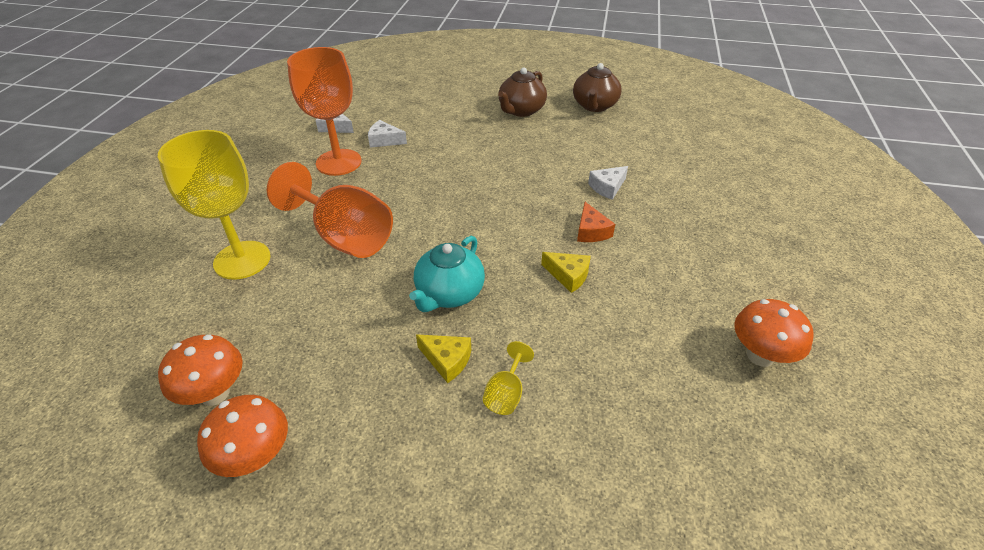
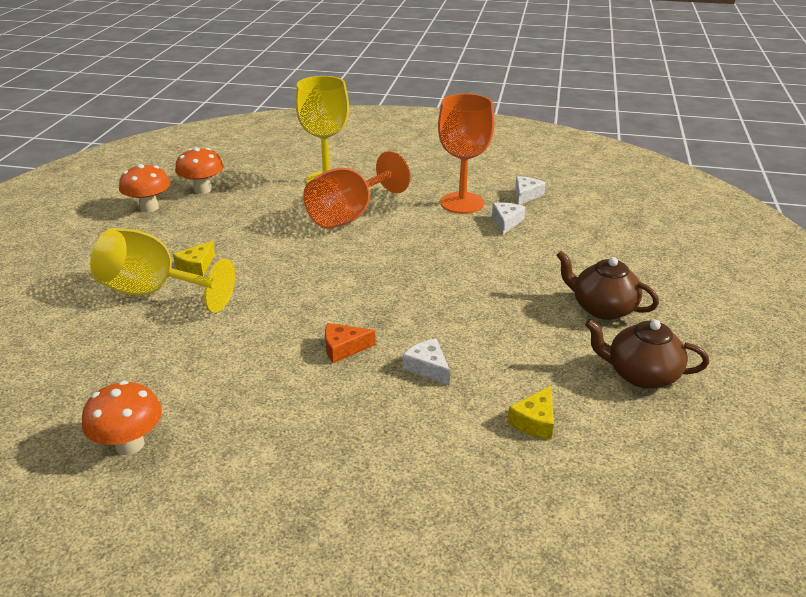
camera: 90 degrees right, 10 degrees down
turquoise teapot [409,236,485,312] -> none
yellow goblet [483,341,534,415] -> yellow goblet [90,228,235,313], size x2.30
yellow cheese [541,252,591,293] -> yellow cheese moved to [507,386,554,440]

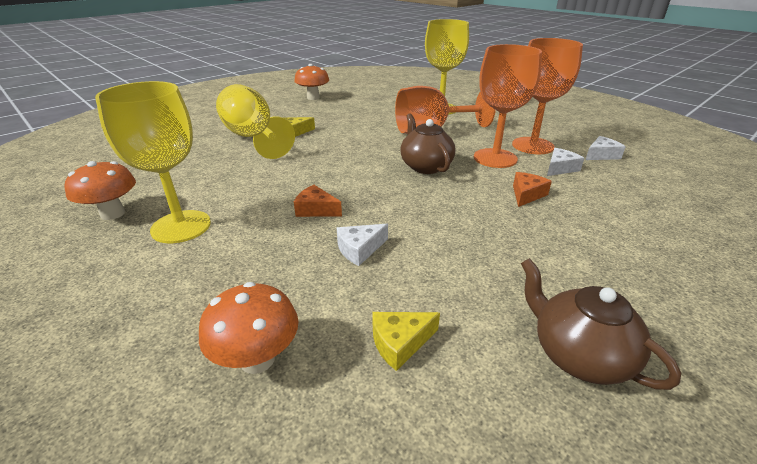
camera: 35 degrees right, 0 degrees up
orange mushroom [175,147,224,194] -> orange mushroom moved to [199,282,299,374]
white cheese [403,338,450,386] -> white cheese turned 120 degrees counterclockwise [337,224,388,266]
brown teapot [557,251,659,320] -> brown teapot moved to [400,113,455,174]
none -> yellow goblet [95,81,211,243]
none -> orange goblet [474,44,542,168]
none -> orange cheese [513,172,552,207]

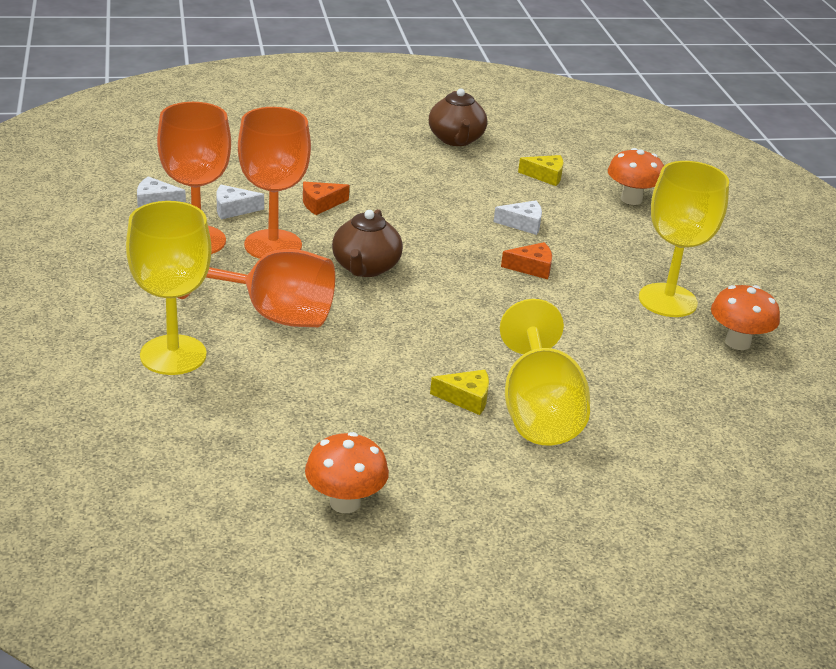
camera: 150 degrees left, 0 degrees up
orange cheese [294,185,342,217] -> orange cheese turned 60 degrees counterclockwise [501,242,552,279]

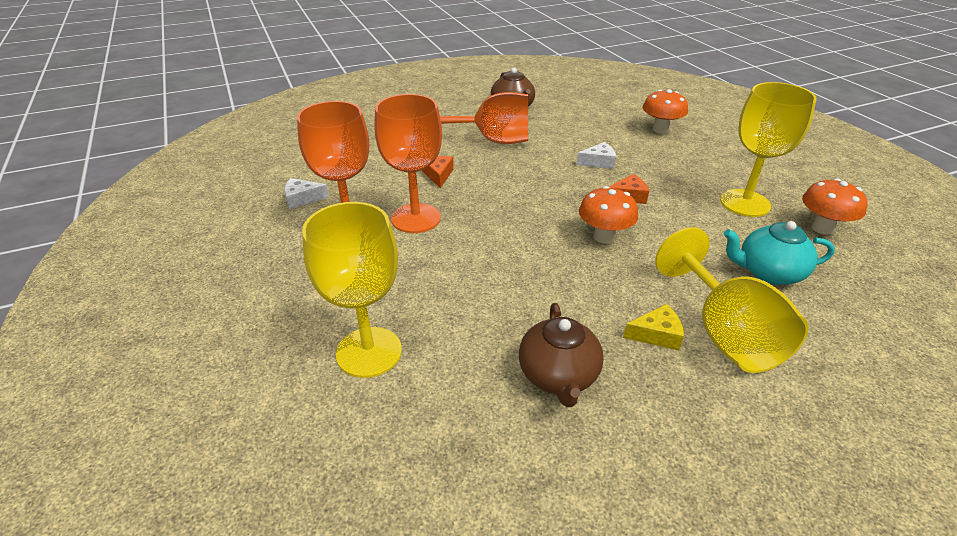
camera: 10 degrees left, 5 degrees up
orange goblet [178,249,335,327] -> orange goblet moved to [440,92,528,144]
white cheese [216,185,264,219] -> none
orange cheese [303,182,349,215] -> orange cheese turned 120 degrees clockwise [422,156,454,188]
orange mushroom [305,432,389,513] -> orange mushroom moved to [579,186,638,244]
brown teapot [332,209,403,277] -> brown teapot moved to [519,303,604,407]
yellow cheese [518,155,564,186] -> none
none -> turquoise teapot [724,221,835,285]

